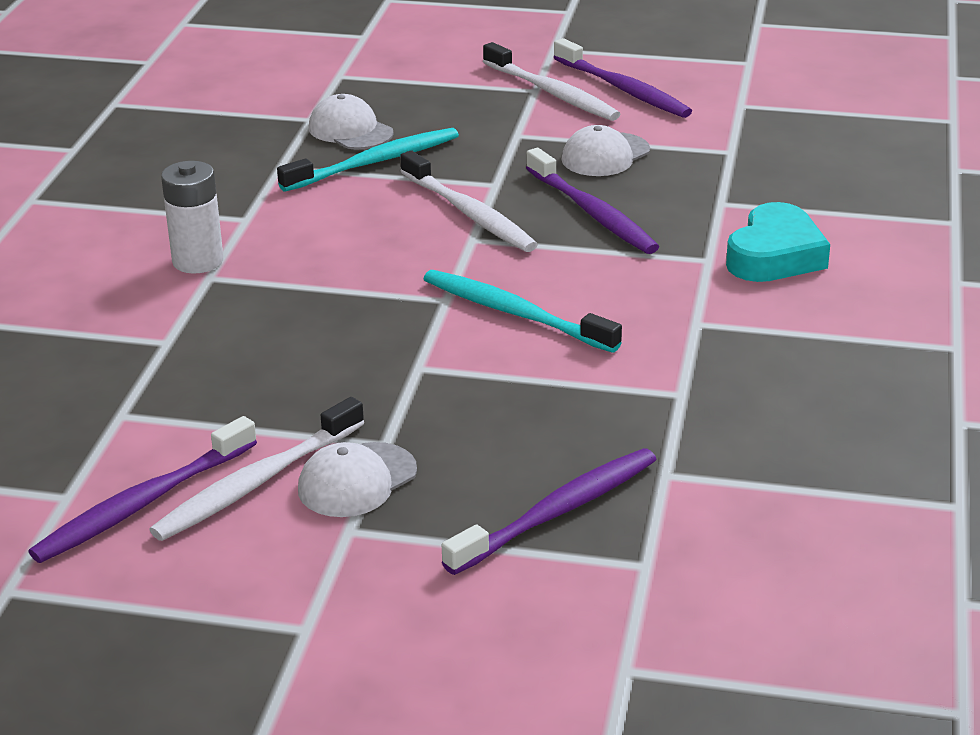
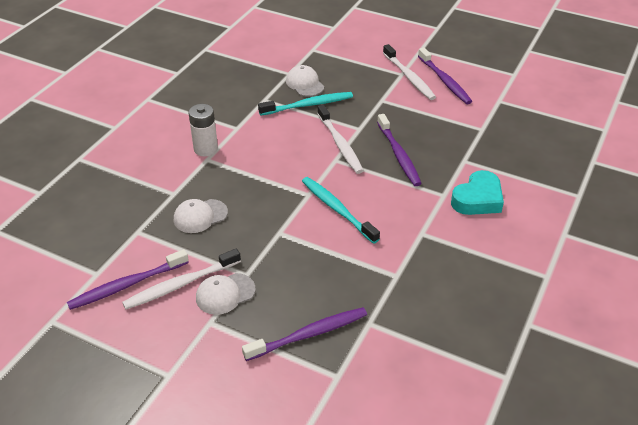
camera: 15 degrees right, 10 degrees up
white cap [561,125,650,176] -> white cap moved to [174,199,228,233]

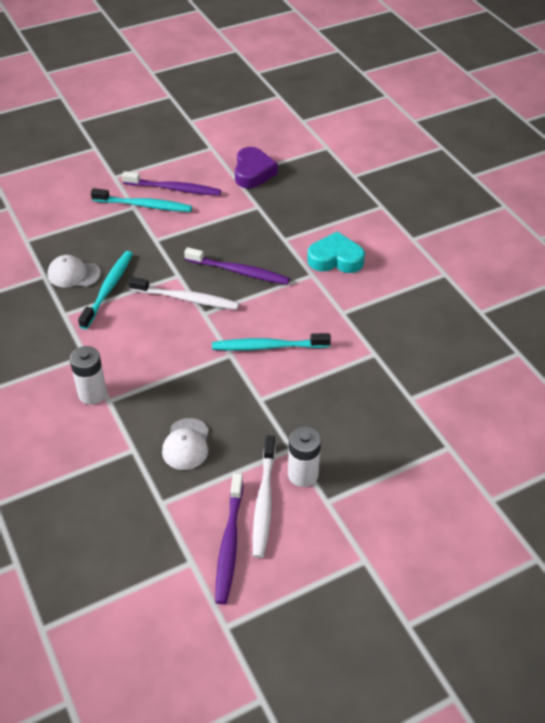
camera: 55 degrees left, 5 degrees up
white cap [196,273,256,315] -> white battery [288,426,321,487]
purple toothbrush [242,307,367,361] -> none
white toothbrush [383,44,436,100] -> turquoise toothbrush [91,188,192,212]
turquoise heart [451,170,504,215] -> turquoise heart turned 75 degrees counterclockwise [307,232,365,273]
none -> purple heart [235,147,278,188]

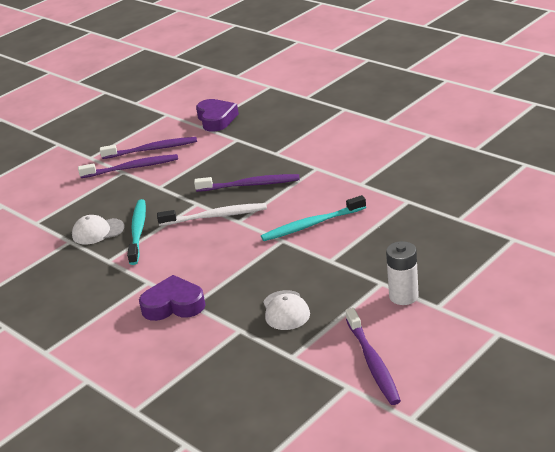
camera: 15 degrees left, 15 degrees down
white battery [70,346,107,405] -> purple heart [139,275,205,321]
turquoise toothbrush [91,188,192,212] -> purple toothbrush [78,154,178,178]
white toothbrush [253,435,276,558] -> none
turquoise heart [307,232,365,273] -> none

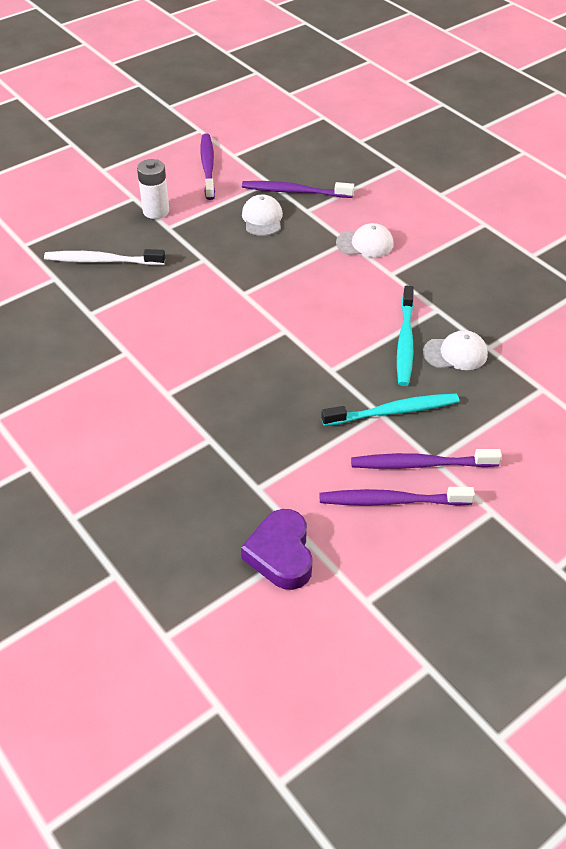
camera: 175 degrees left, 15 degrees up
purple heart [139,275,205,321] -> white cap [336,223,394,257]
white toothbrush [157,203,267,226] -> white toothbrush moved to [44,249,165,265]
purple toothbrush [194,174,300,192] -> purple toothbrush moved to [242,181,354,198]
turquoise toothbrush [261,195,366,241] -> turquoise toothbrush moved to [321,393,459,426]

